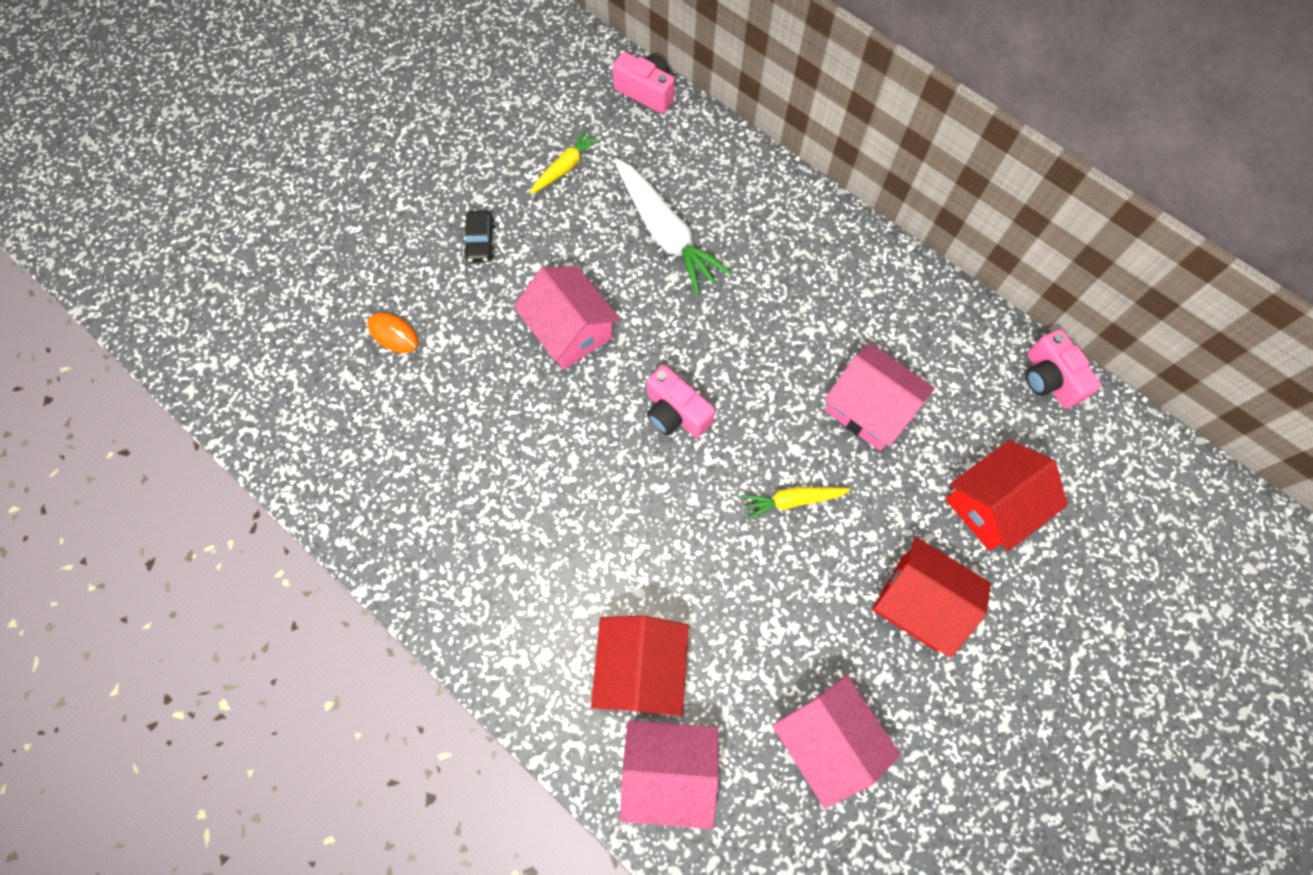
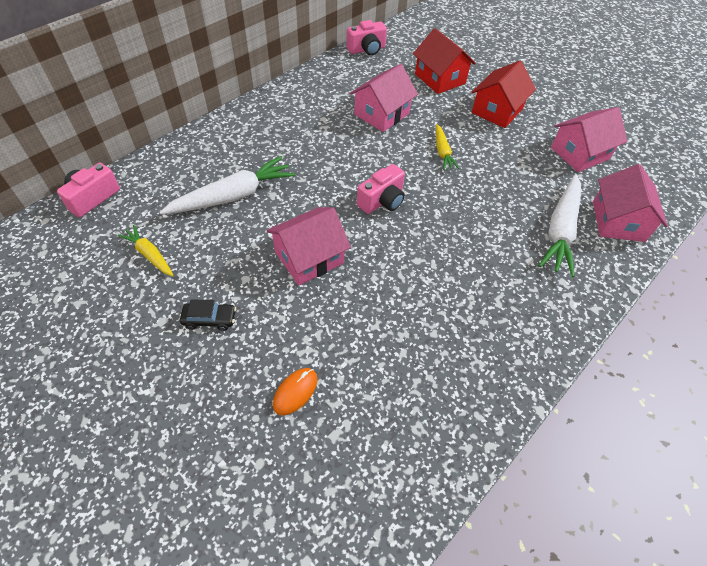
camera: 90 degrees left, 15 degrees down
red house [591,616,689,716] -> white carrot [539,174,581,277]

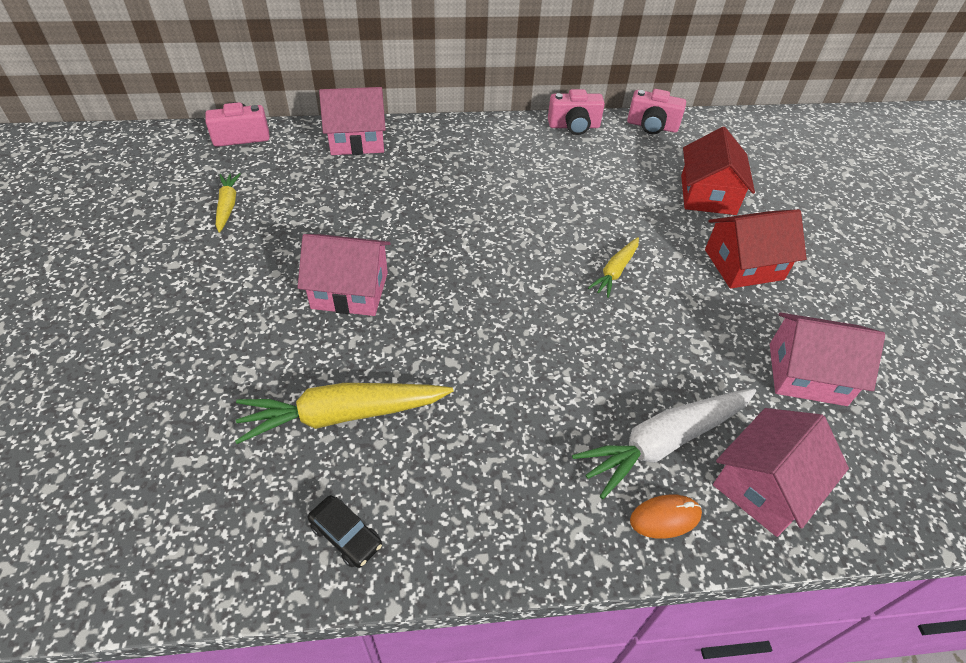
camera: 40 degrees right, 5 degrees down
white carrot [160,156,295,215] -> none
black car [180,299,236,331] -> black car moved to [308,495,382,568]
orange mouse [273,368,317,415] -> orange mouse moved to [630,494,702,539]
pink house [350,64,418,132] -> pink house moved to [319,87,386,155]
pink camera [357,164,405,214] -> pink camera moved to [548,89,605,135]
none -> yellow carrot [235,383,453,444]

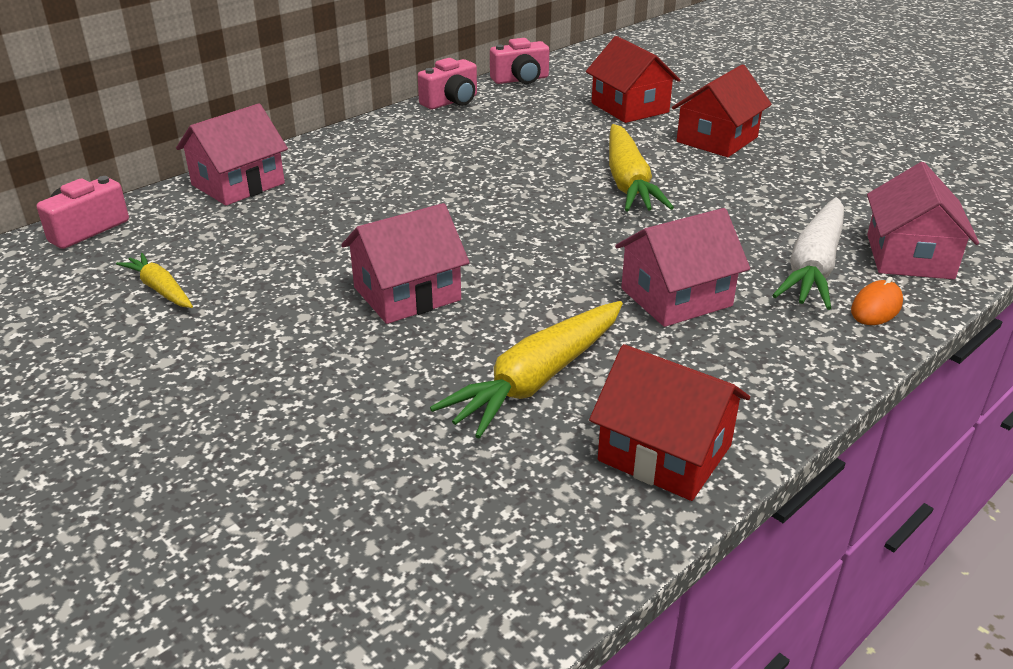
camera: 35 degrees left, 15 degrees down
black car [308,495,382,568] -> red house [589,344,750,501]
yellow carrot [588,237,639,298] -> yellow carrot [609,124,674,212], size x1.84
pink house [770,312,885,406] -> pink house moved to [615,208,750,327]

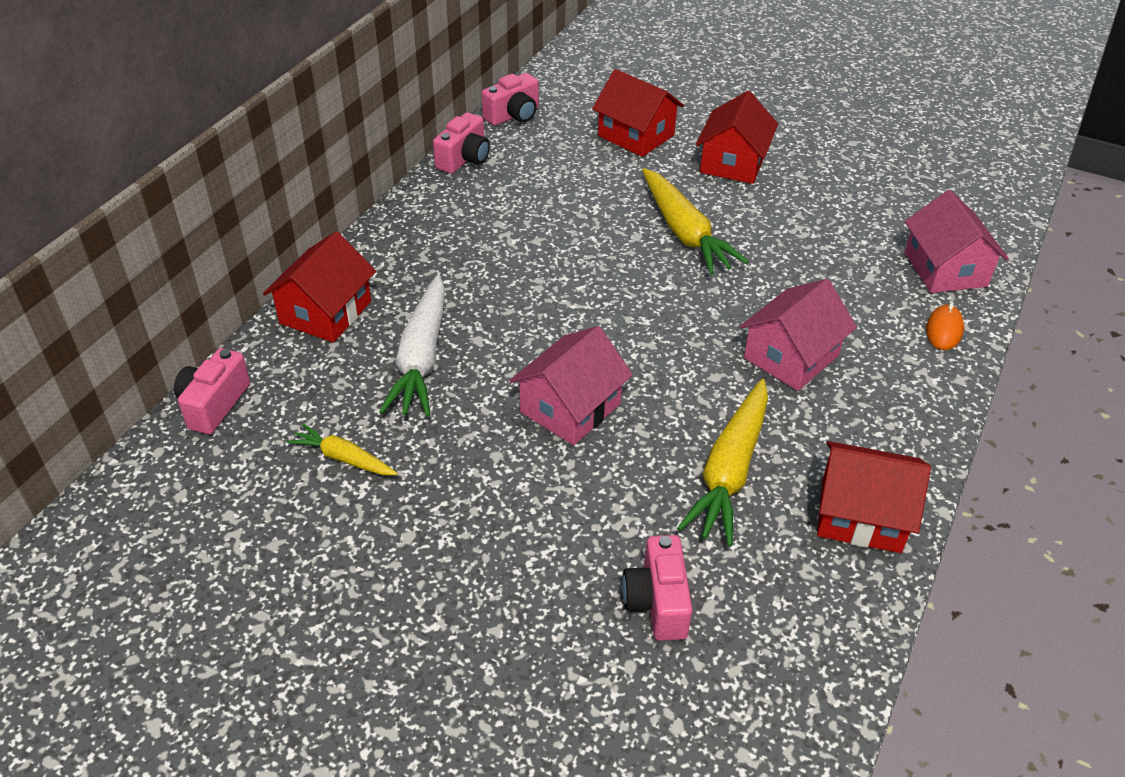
camera: 20 degrees left, 10 degrees up
pink house [176,103,288,206] -> red house [263,231,376,342]
white carrot [772,198,844,310] -> white carrot moved to [379,275,445,417]
none -> pink camera [622,535,693,641]

